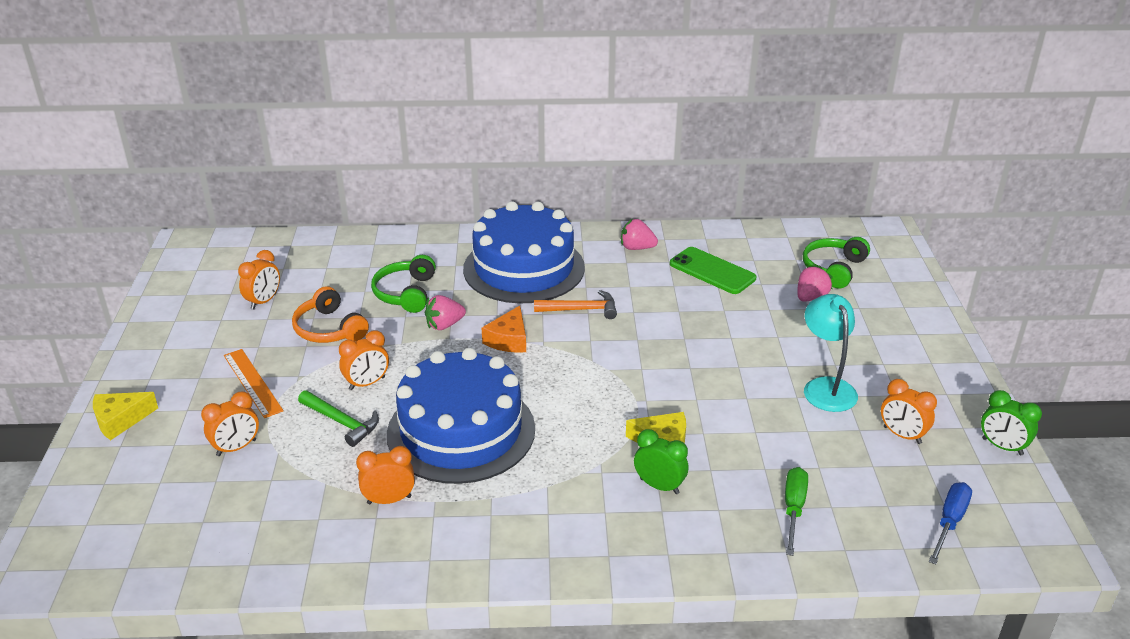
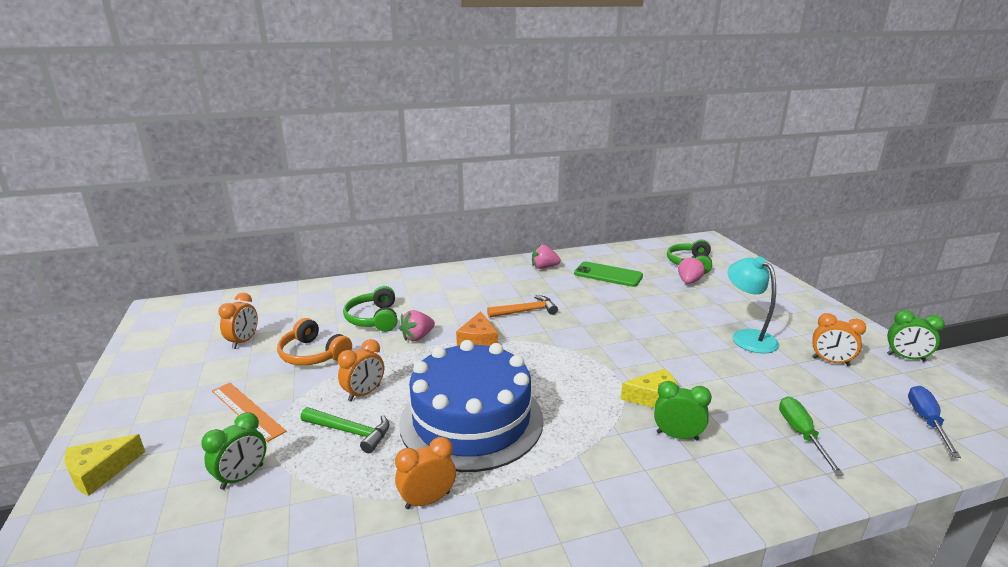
camera: 15 degrees left, 10 degrees down
orange clock [201,392,259,456] -> green clock [201,412,267,490]
blue cake [463,201,585,303] -> none

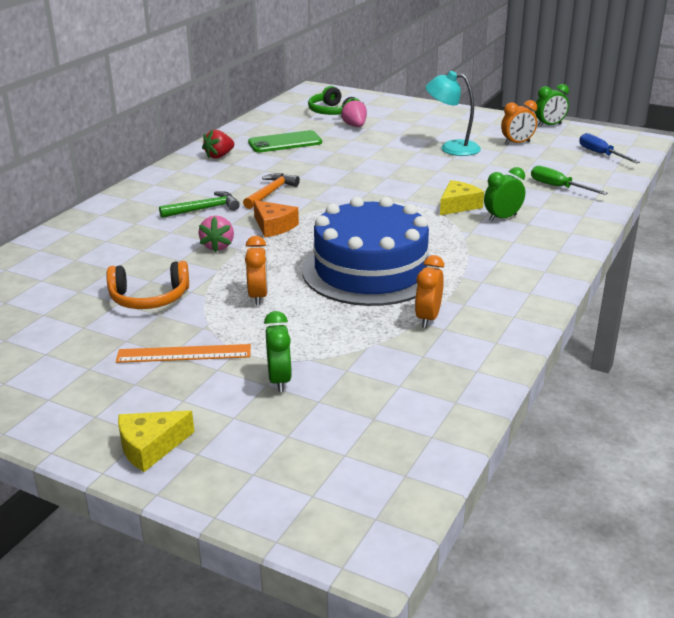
camera: 45 degrees left, 5 degrees up
yellow cheese [65,434,145,496] -> yellow cheese turned 60 degrees clockwise [118,411,194,472]
orange clock [218,293,258,349] -> none
green hammer [301,407,390,453] -> green hammer moved to [159,191,240,218]
green headphones [343,286,397,332] -> none
pink strawberry [532,245,561,269] -> red strawberry [202,130,234,159]

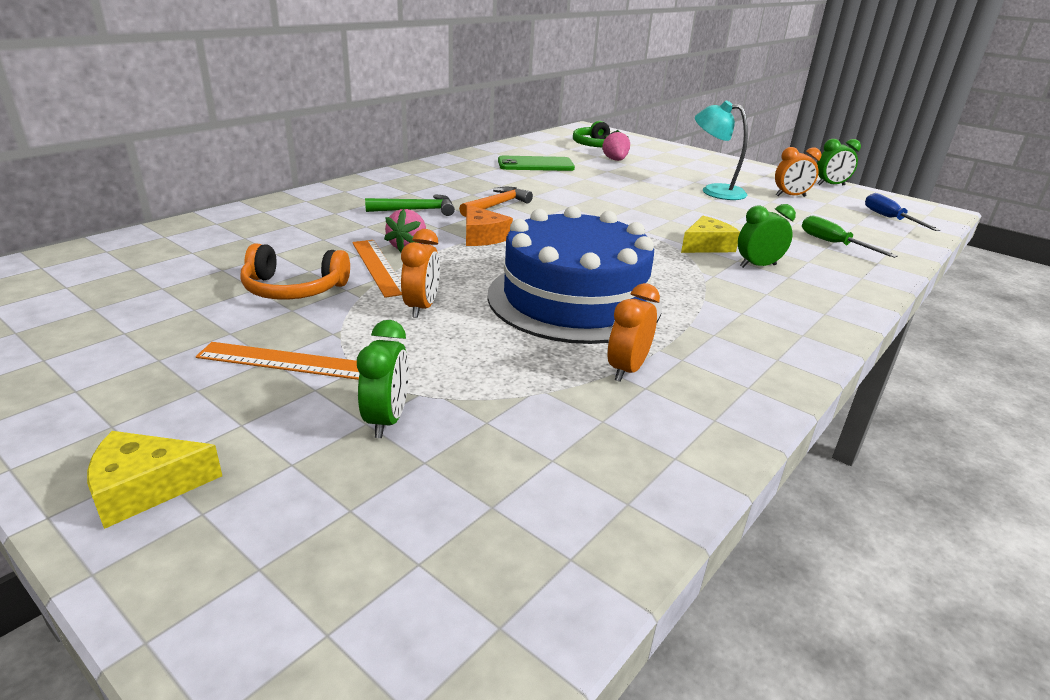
camera: 10 degrees right, 0 degrees up
red strawberry [202,130,234,159] -> none
none -> orange ruler [352,240,402,298]

